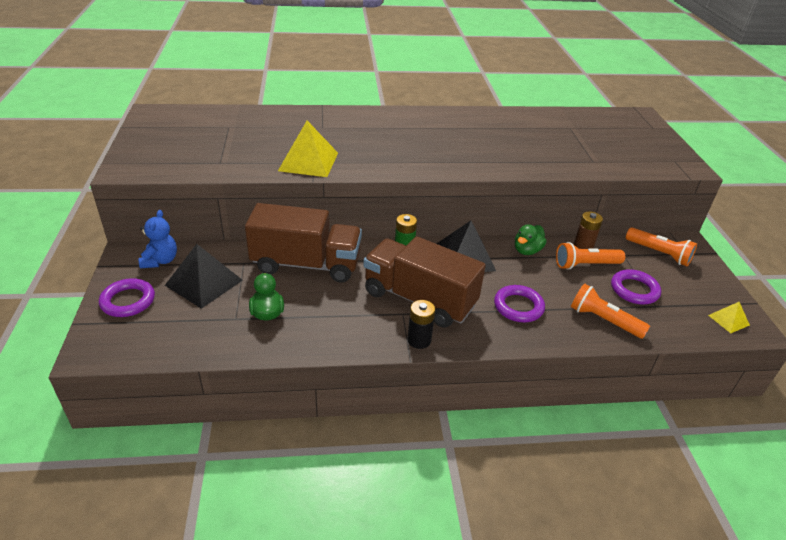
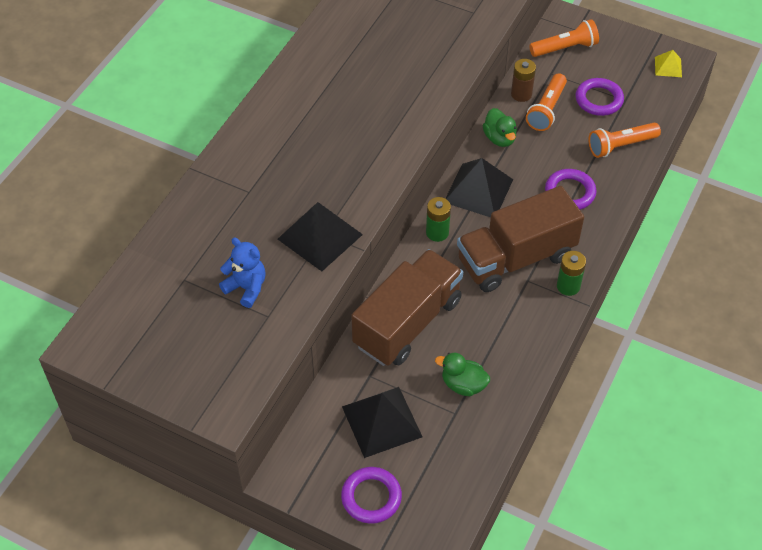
camera: 55 degrees left, 15 degrees up
blue teddy bear [139,210,177,268] -> blue teddy bear moved to [219,238,266,308]
yellow pyramid [278,121,338,177] -> black pyramid [278,202,363,271]
black battery [408,300,435,349] -> green battery [557,251,586,296]

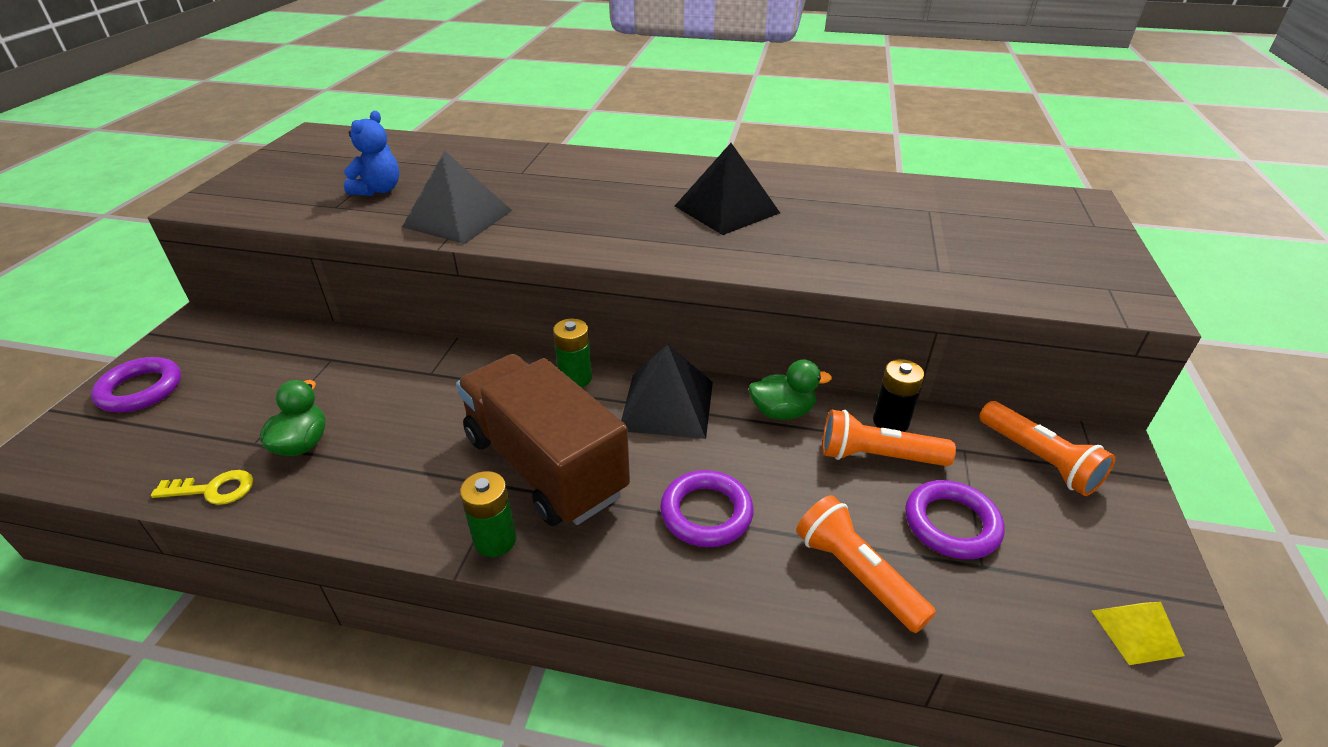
camera: 75 degrees right, 15 degrees down
black pyramid [342,387,422,458] -> black pyramid moved to [675,143,780,235]
brown truck [351,249,463,366] -> none
green duck [483,108,517,147] -> green duck turned 150 degrees counterclockwise [749,360,832,420]
brown battery [511,59,536,102] -> black battery [873,359,924,432]
none -> yellow key [151,470,253,505]

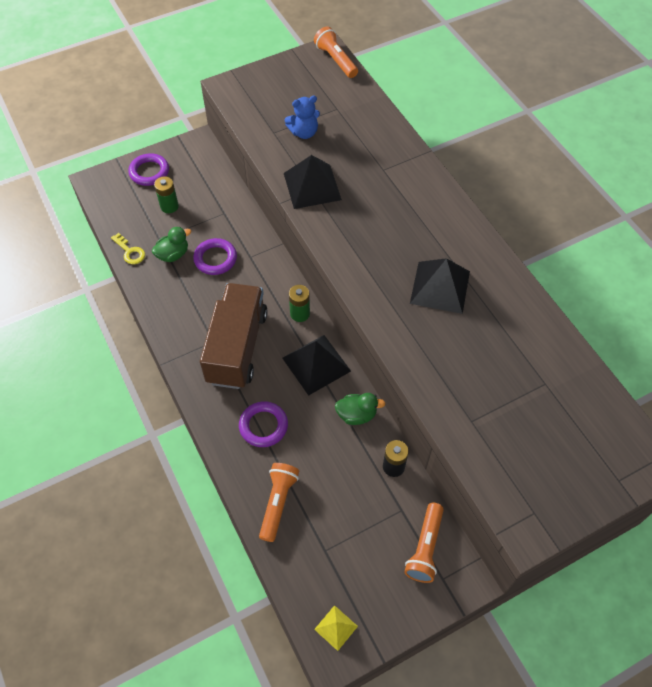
camera: 50 degrees right, 20 degrees up
green battery [460,471,517,557] -> green battery moved to [154,176,179,213]
green duck [749,360,832,420] -> green duck turned 45 degrees counterclockwise [335,393,386,425]
orange flashlight [822,410,956,466] -> orange flashlight moved to [314,26,358,78]
purple ring [905,480,1005,559] -> purple ring moved to [193,238,237,275]

